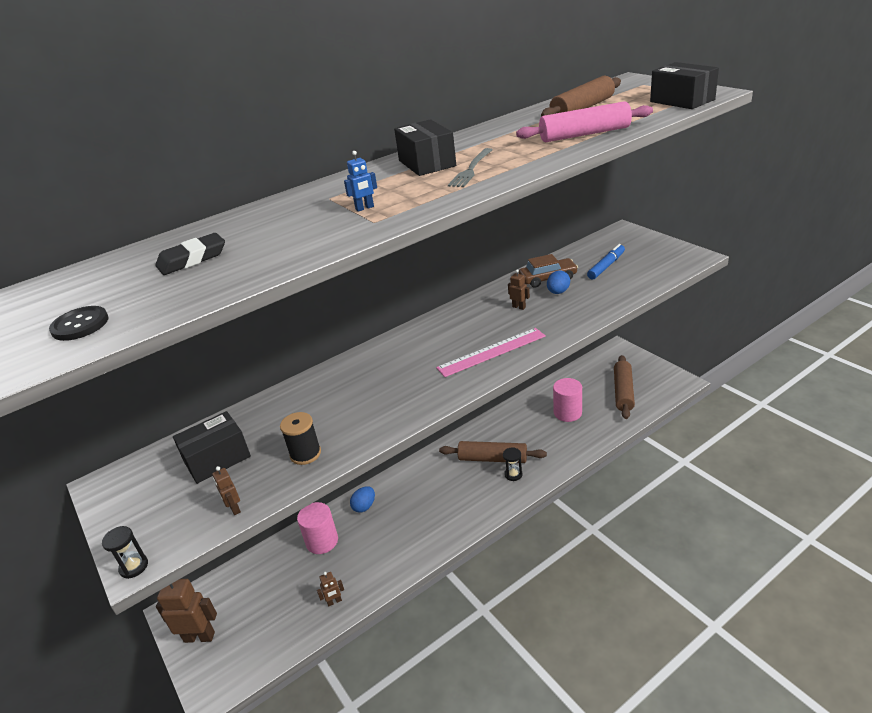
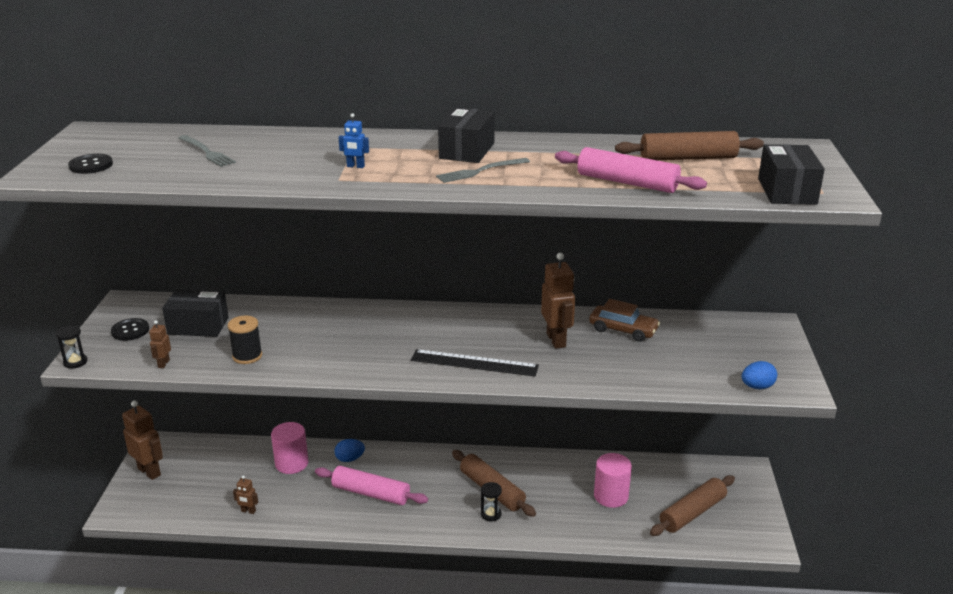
camera: 35 degrees right, 5 degrees down
black eraser [155,233,225,275] -> grey fork [179,135,236,167]
pink ruler [436,328,546,377] -> black ruler [411,349,539,376]
brown robot [508,269,530,310] -> brown robot [541,253,575,349], size x2.01
blue egg [547,270,570,294] -> blue egg moved to [742,361,777,389]
blue marker [587,244,625,279] -> none
none -> black button [111,318,149,341]
none -> pink rolling pin [315,466,428,505]

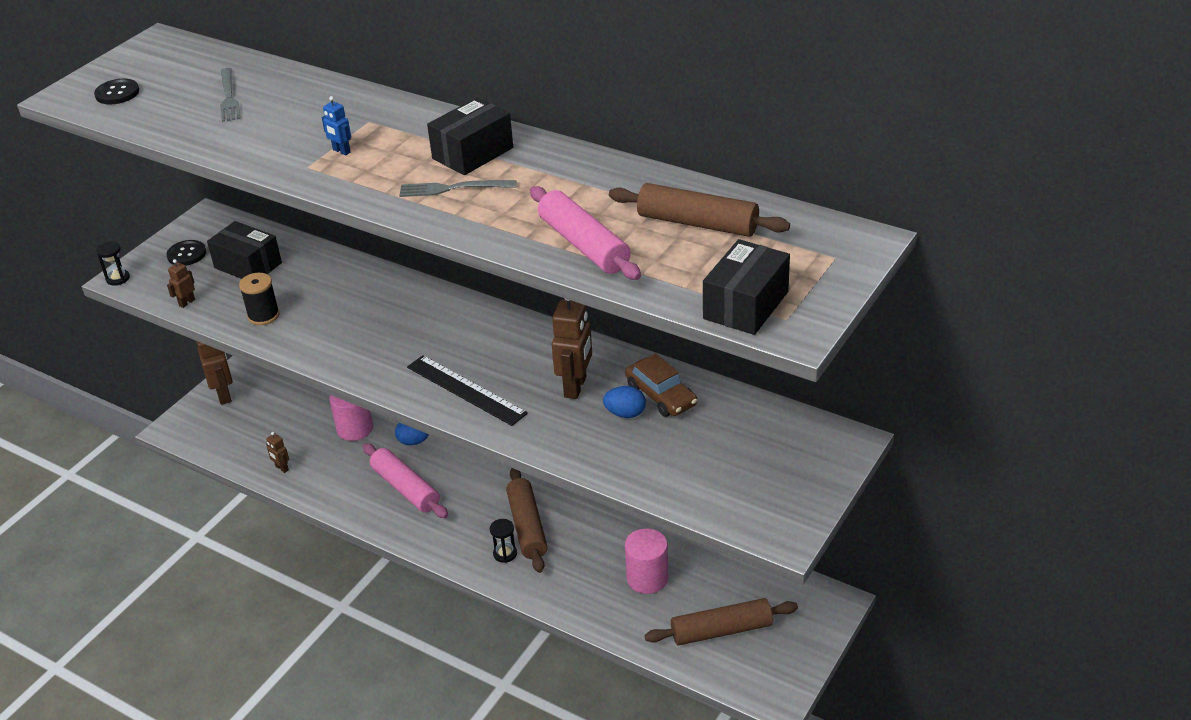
camera: 30 degrees right, 10 degrees up
blue egg [742,361,777,389] -> blue egg moved to [603,386,646,418]

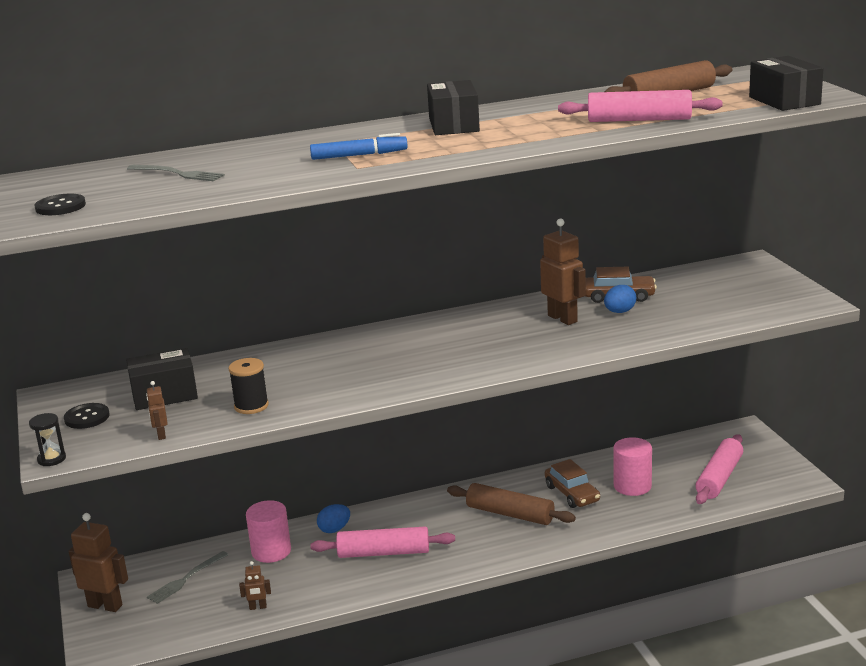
camera: 50 degrees left, 15 degrees down
blue robot [322,96,351,156] -> blue marker [310,133,408,160]
grey fork [399,180,516,197] -> grey fork moved to [147,551,228,604]
black ruler [407,355,528,426] -> none
black hourglass [490,519,517,563] -> none
brown rolling pin [645,598,798,646] -> pink rolling pin [696,434,743,504]
none -> brown car [545,459,600,508]

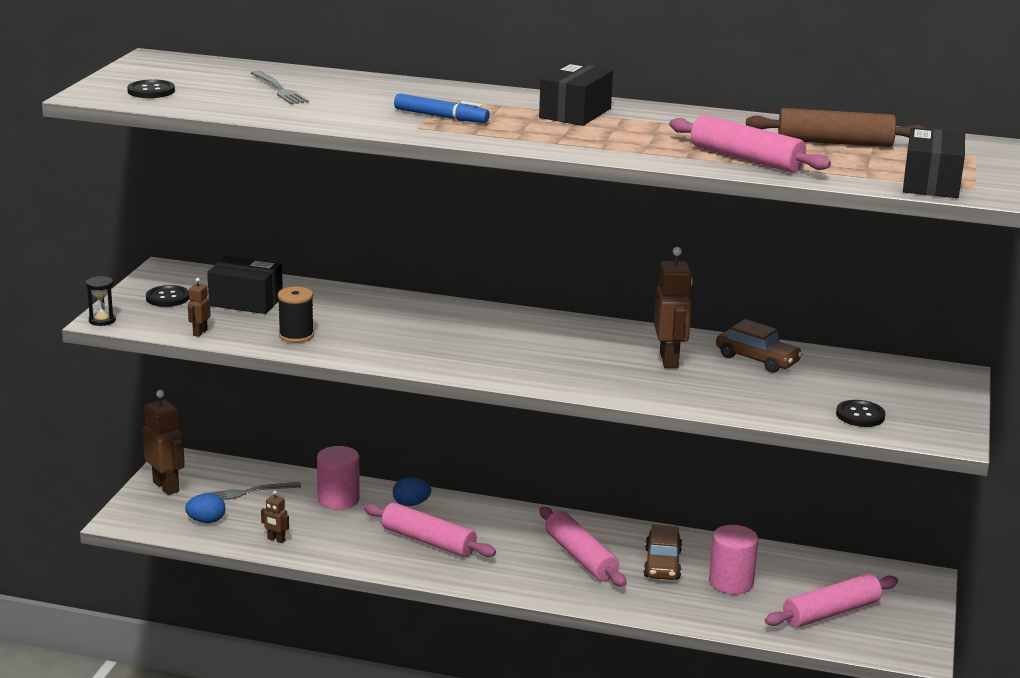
camera: 30 degrees right, 0 degrees up
brown rolling pin [447,483,576,525] -> pink rolling pin [539,507,627,587]
blue egg [604,285,636,313] -> blue egg moved to [185,493,225,523]
none -> black button [836,400,885,427]

